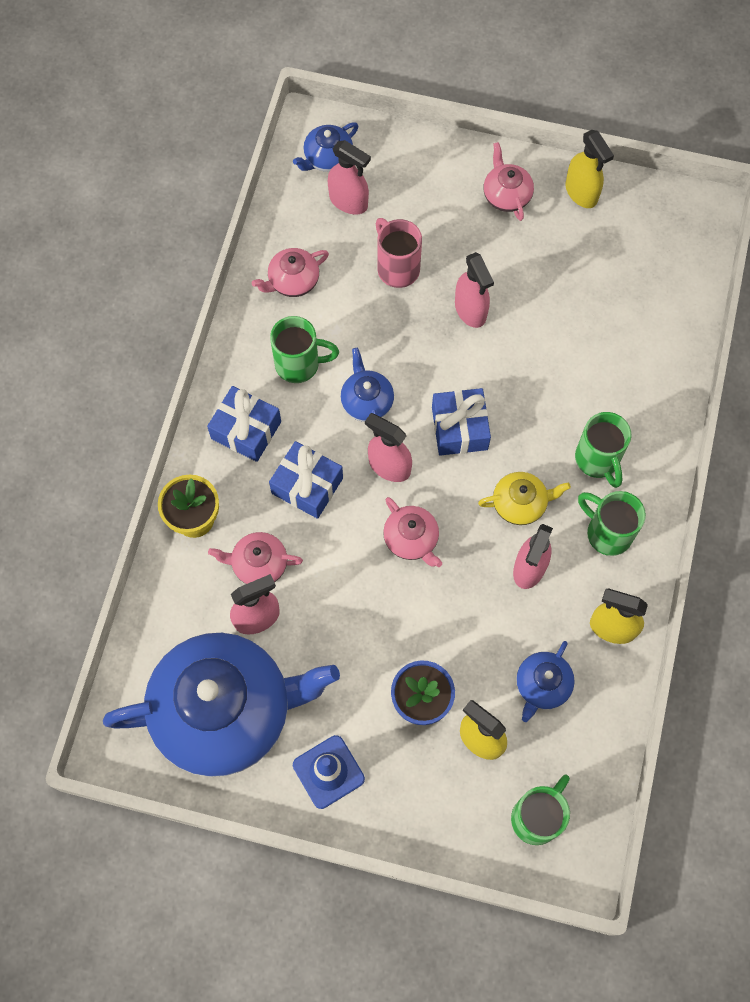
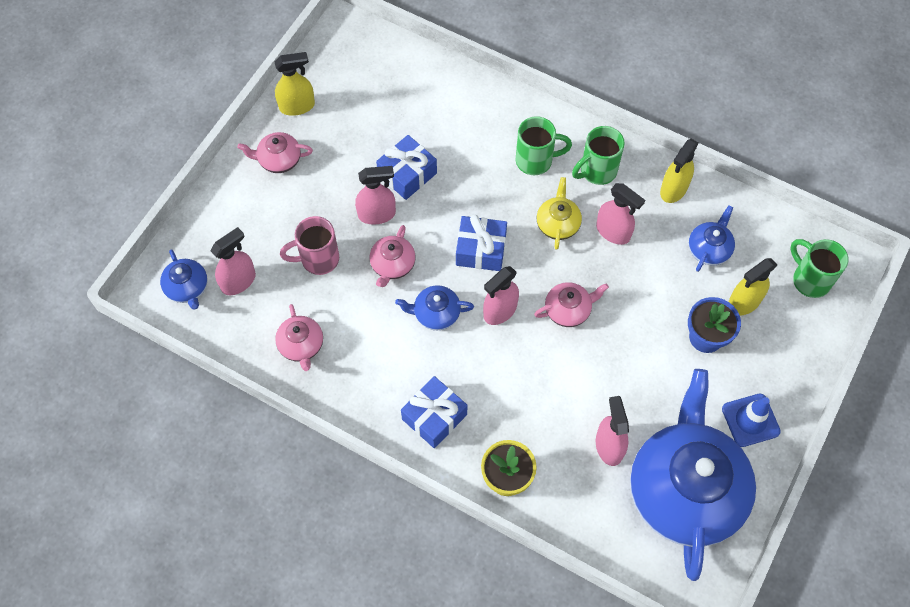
camera: 75 degrees left, 5 degrees down
pink teapot [208,532,303,584] -> pink teapot moved to [370,225,415,287]
blue gift [269,441,343,519] -> blue gift moved to [376,135,437,200]
green mug [270,316,339,383] -> none
blue teapot [516,641,575,722] -> blue teapot turned 105 degrees counterclockwise [689,205,735,272]

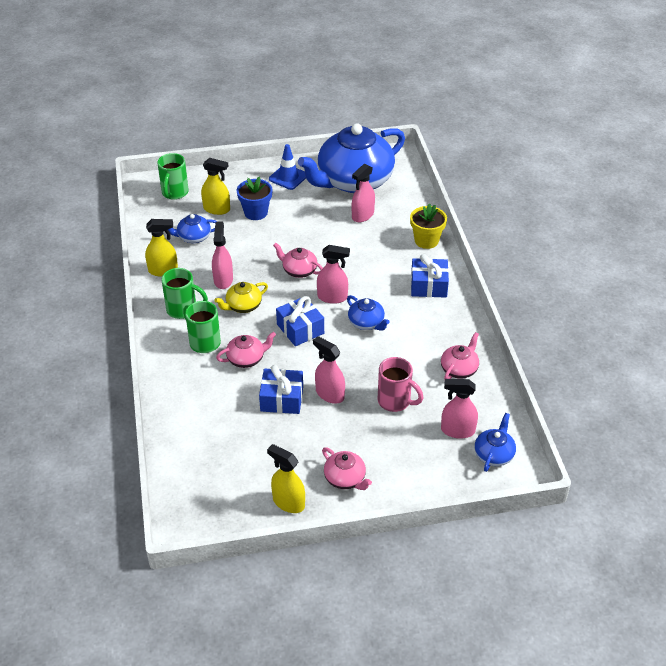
camera: 130 degrees left, 20 degrees down
pink teapot [370,225,415,287] -> pink teapot moved to [216,332,276,368]

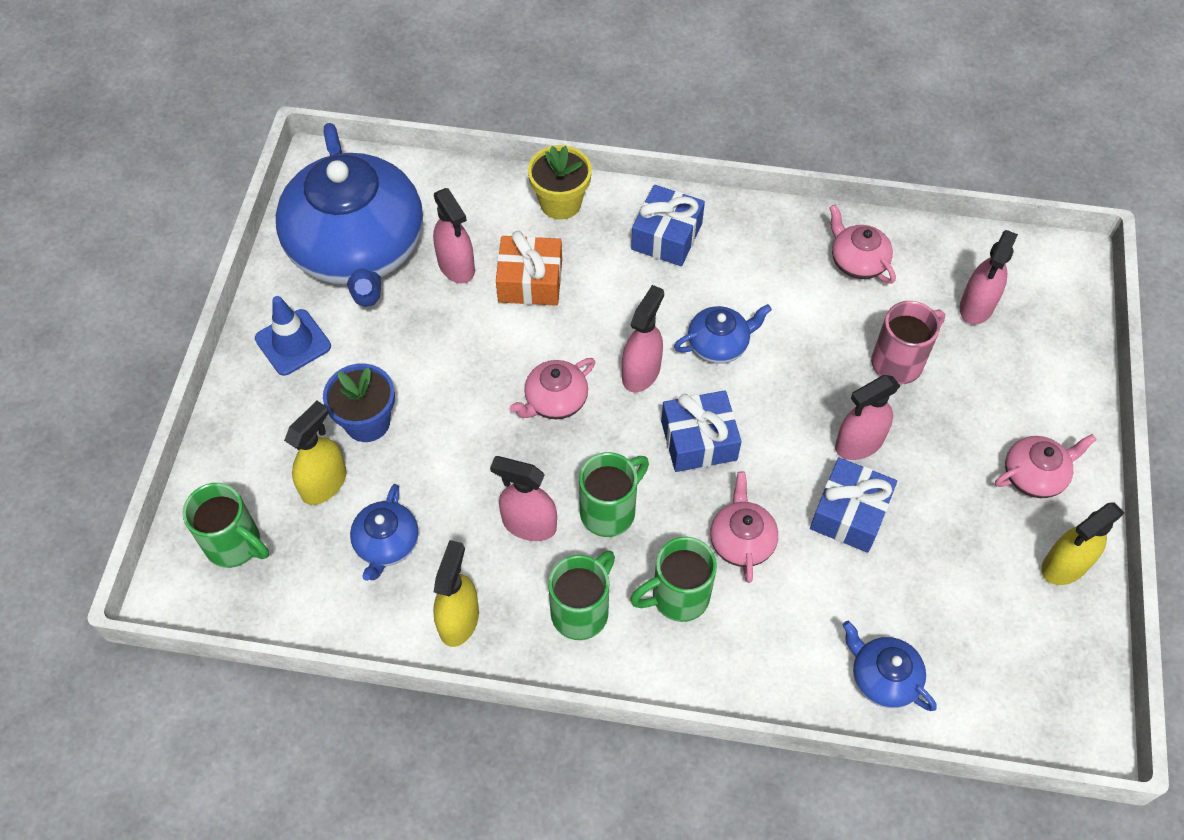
camera: 70 degrees left, 15 degrees up
yellow teapot [214,282,268,313] -> green mug [579,452,649,537]
blue teapot [475,413,516,472] -> blue teapot moved to [842,621,937,711]
none -> orange gift [496,231,562,306]

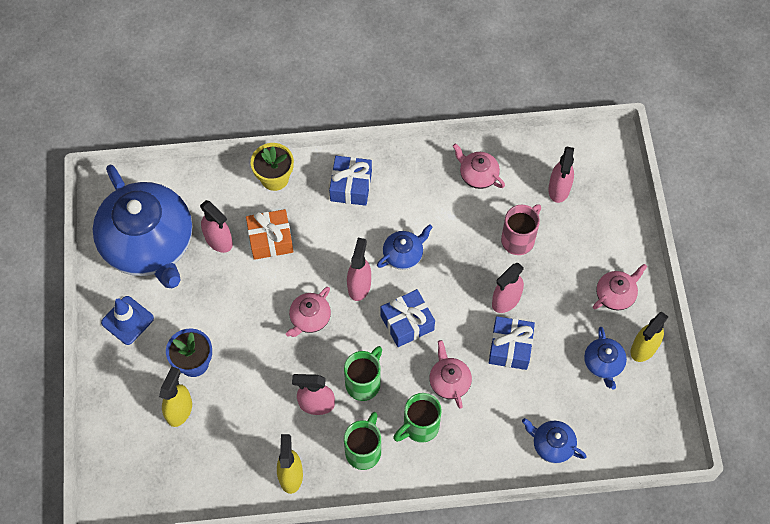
camera: 15 degrees left, 5 degrees up
green mug [182,483,269,568] -> none
blue teapot [350,484,419,581] -> blue teapot moved to [584,327,627,389]

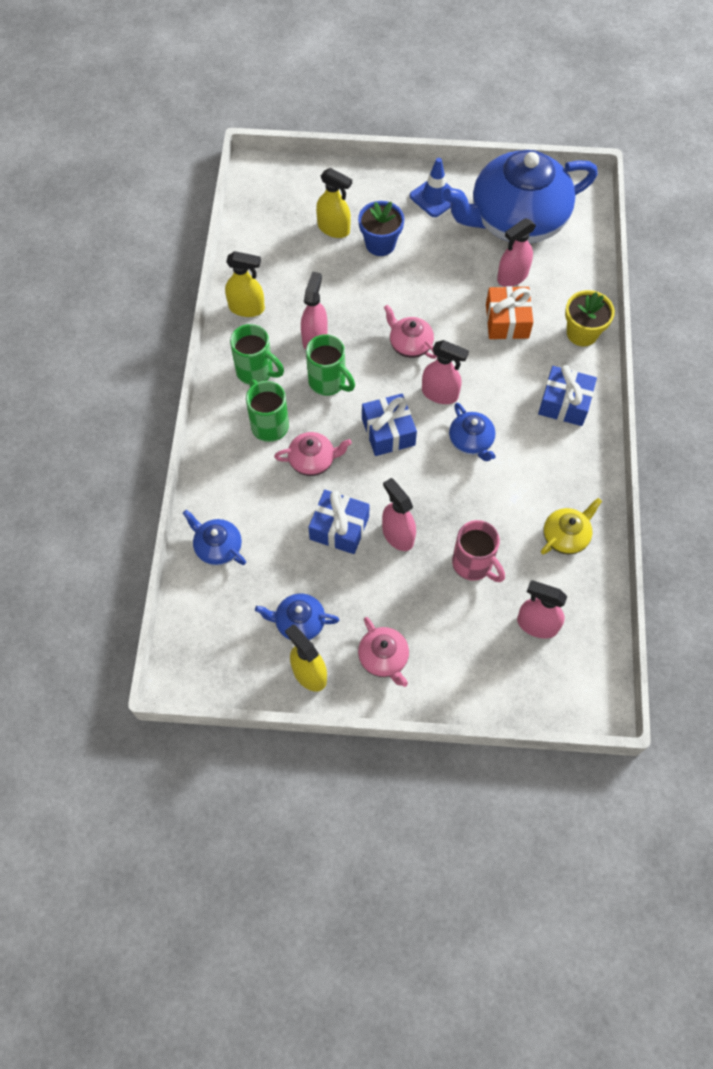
camera: 100 degrees right, 0 degrees up
pink teapot [453,143,505,189] -> yellow teapot [541,498,602,555]
blue teapot [522,418,586,463] -> blue teapot turned 90 degrees counterclockwise [183,510,246,566]

